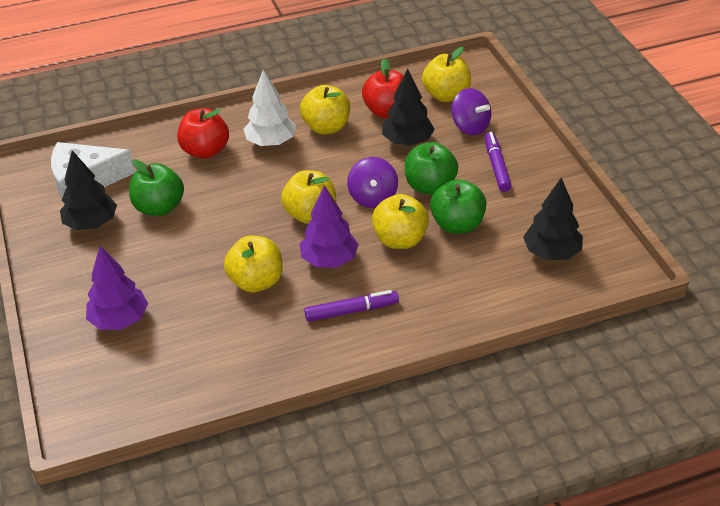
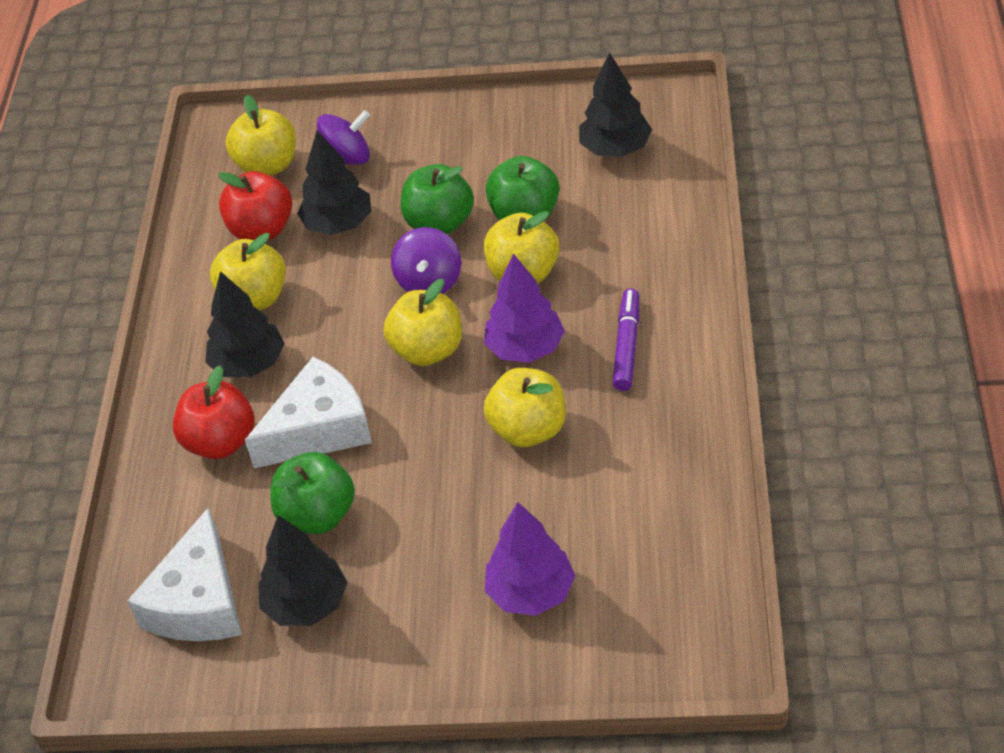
camera: 65 degrees left, 5 degrees up
white tree [244,70,296,146] -> black tree [205,271,285,378]
purple spinning top [347,157,398,208] -> purple spinning top turned 75 degrees clockwise [391,227,461,294]
purple marker [485,132,512,192] -> none
none -> white cheese [245,357,372,468]

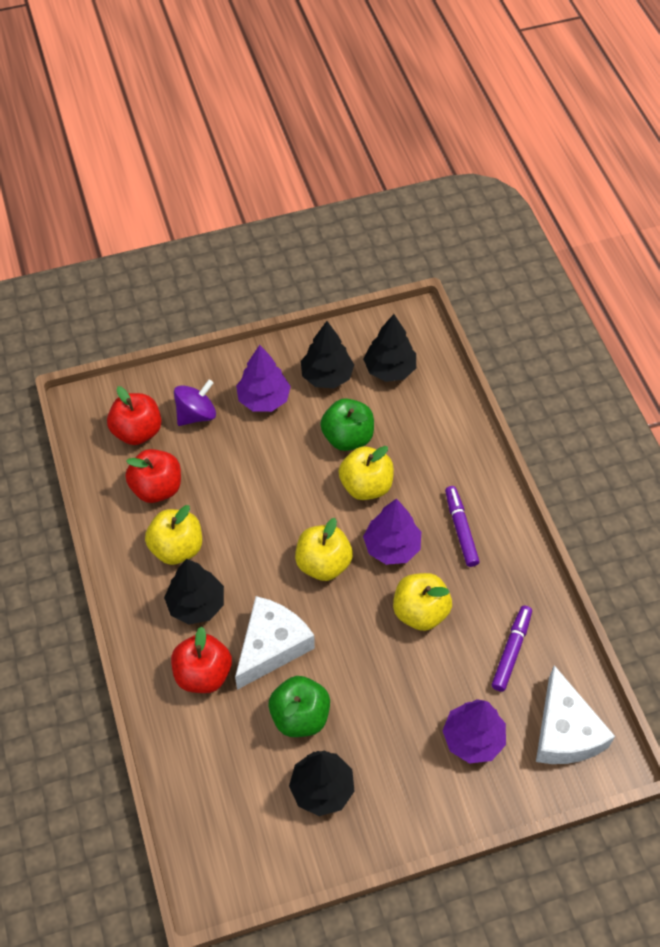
camera: 25 degrees left, 10 degrees up
white cheese [127,507,242,641] -> white cheese moved to [536,665,615,764]
yellow apple [225,95,296,176] -> red apple [107,386,162,445]
black tree [297,130,371,235] -> black tree moved to [301,321,354,388]
purple spinning top [391,227,461,294] -> none
green apple [401,164,474,235] -> none
none -> purple tree [236,345,291,412]
none -> purple marker [492,606,532,692]

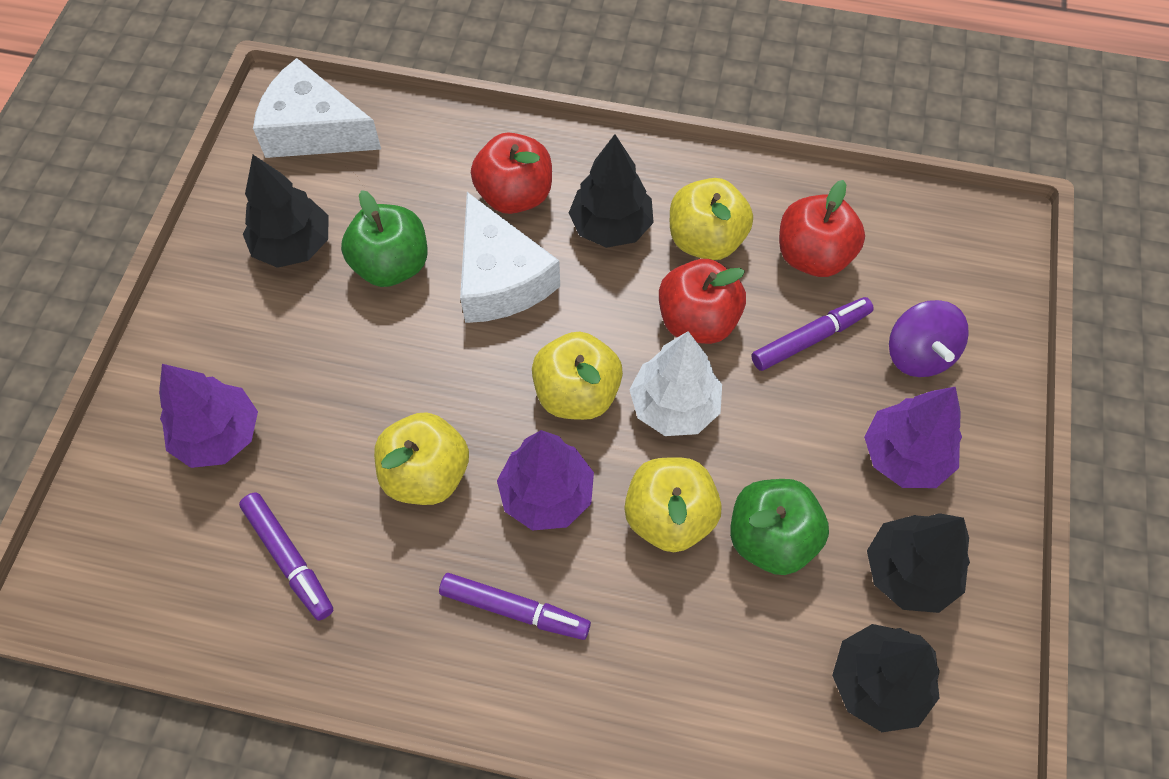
camera: 120 degrees right, 5 degrees up
red apple [107,386,162,445] -> red apple moved to [659,259,746,344]
white cheese [536,665,615,764] -> white cheese moved to [253,58,381,158]
none -> white tree [629,331,722,436]
none -> purple marker [751,297,874,371]

